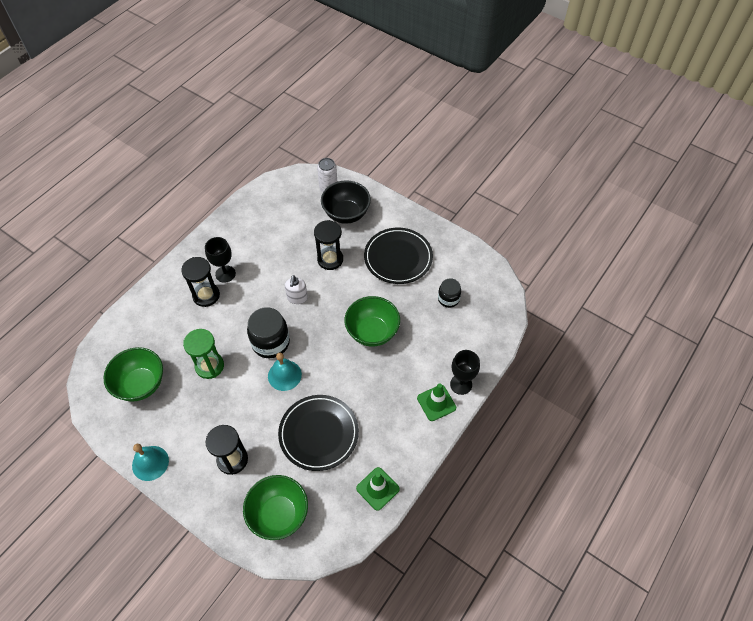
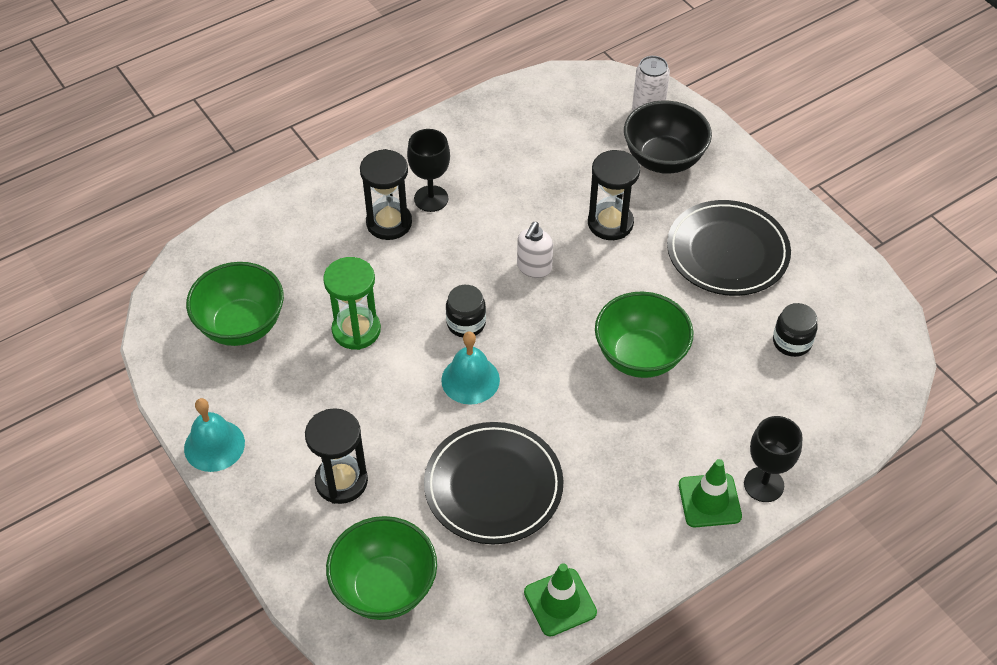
camera: 20 degrees right, 5 degrees down
black jar [247,307,290,358] -> black jar [446,285,486,337], size x0.59

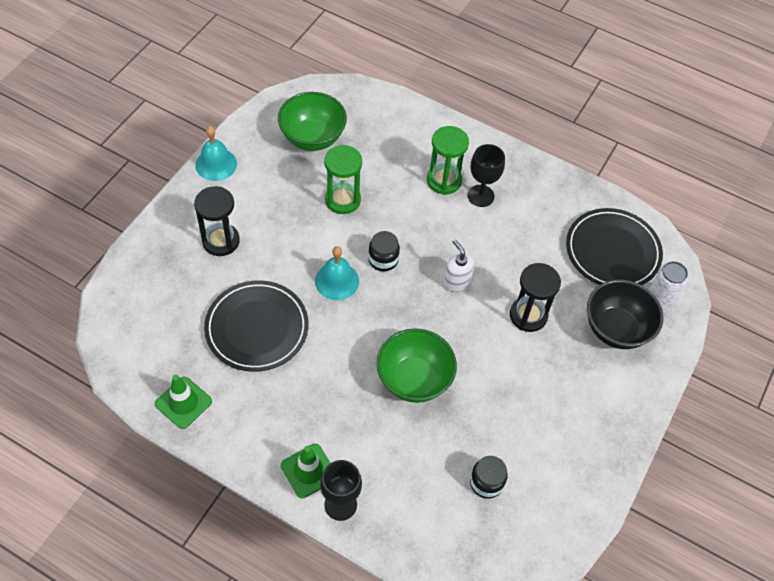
camera: 60 degrees right, 5 degrees up
green bowl [326,516,437,620] -> none
black hourglass [360,149,412,240] -> green hourglass [427,126,469,195]
white soap dispenser [517,222,553,278] -> white soap dispenser turned 60 degrees clockwise [443,239,474,292]
black plate [667,200,791,296] -> black plate moved to [566,208,663,285]

